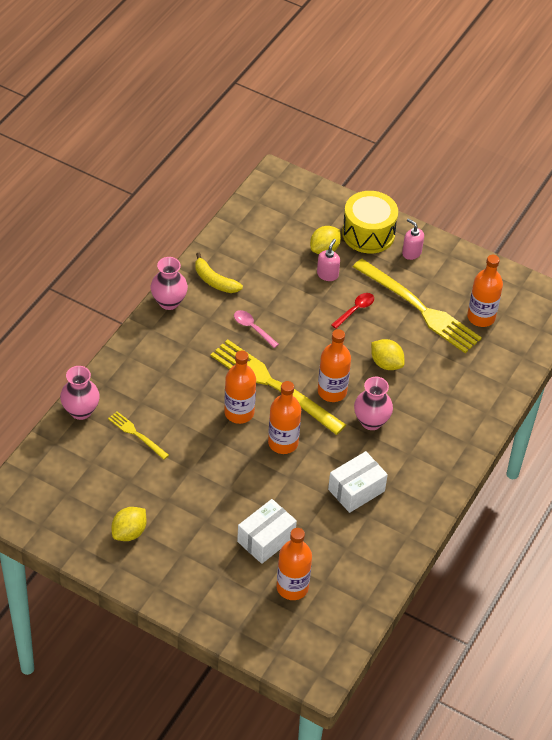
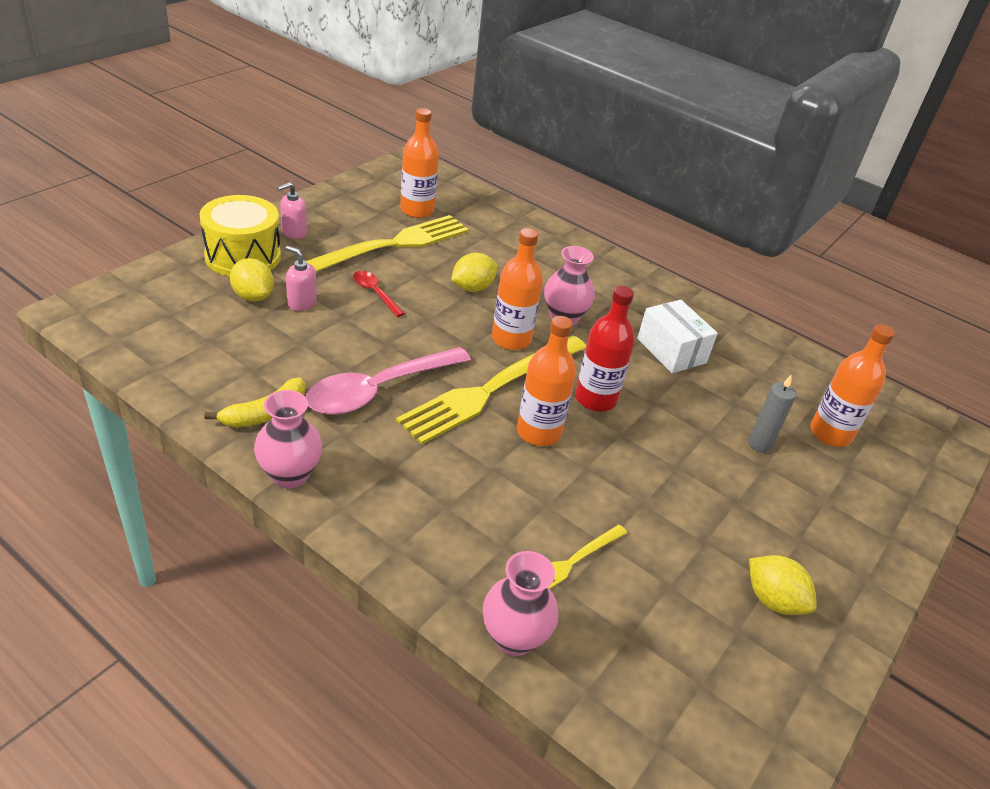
camera: 85 degrees left, 10 degrees down
pink spoon [234,310,279,348] -> pink spoon [306,347,471,415], size x2.05
white box [237,499,297,564] -> grey candle [748,374,796,453]
orange bottle [268,381,301,454] -> red bottle [575,286,635,411]

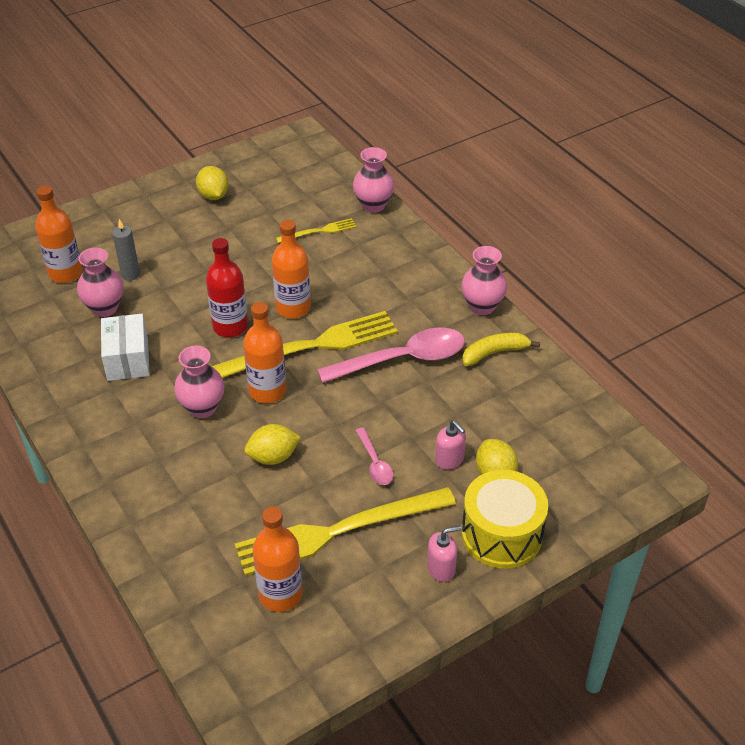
camera: 155 degrees left, 5 degrees up
red spoon [353,271,405,317] -> pink spoon [355,427,394,485]
none -> pink vase [77,248,123,317]

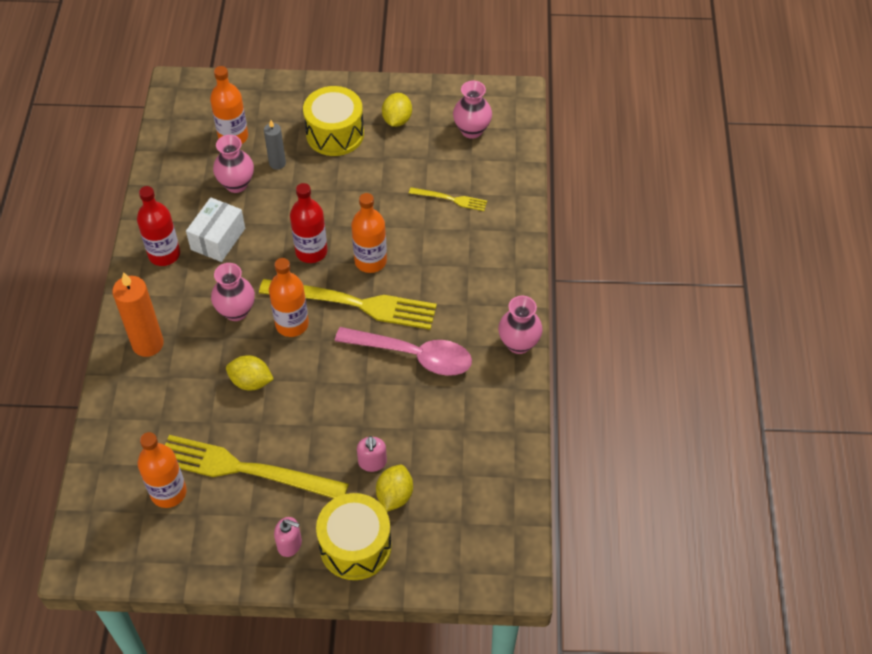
camera: 35 degrees right, 10 degrees up
pink vase [353,147,394,213] -> pink vase moved to [453,81,492,139]
pink spoon [355,427,394,485] -> none
yellow banana [462,332,540,366] -> none
none -> orange candle [112,272,164,357]
none -> red bottle [137,186,180,266]
none -> yellow drum [303,86,364,156]

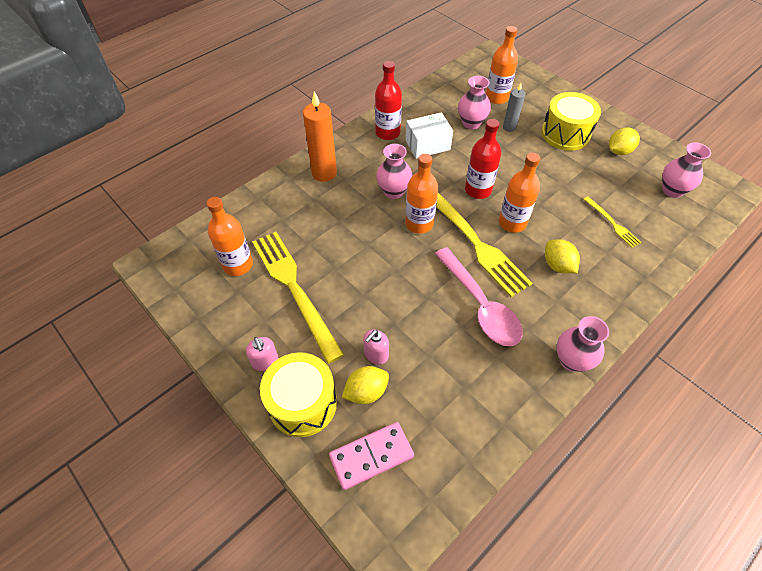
camera: 45 degrees right, 0 degrees up
yellow lemon [226,355,274,390] -> yellow lemon moved to [545,239,580,274]
none -> pink domino [329,422,414,490]

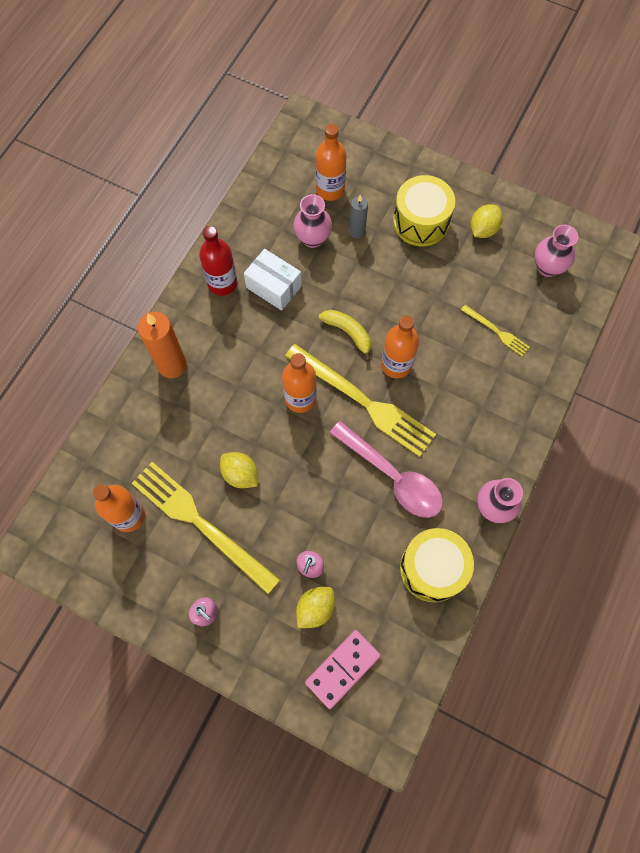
camera: 20 degrees left, 15 degrees up
yellow drum [260,352,337,437] -> yellow drum moved to [400,528,474,602]
pink vase [376,144,412,199] -> none
white box [405,112,453,159] -> white box turned 75 degrees clockwise [244,249,302,311]
red bottle [465,119,501,199] -> yellow banana [319,310,371,361]
yellow lemon [545,239,580,274] -> yellow lemon moved to [220,452,258,488]

